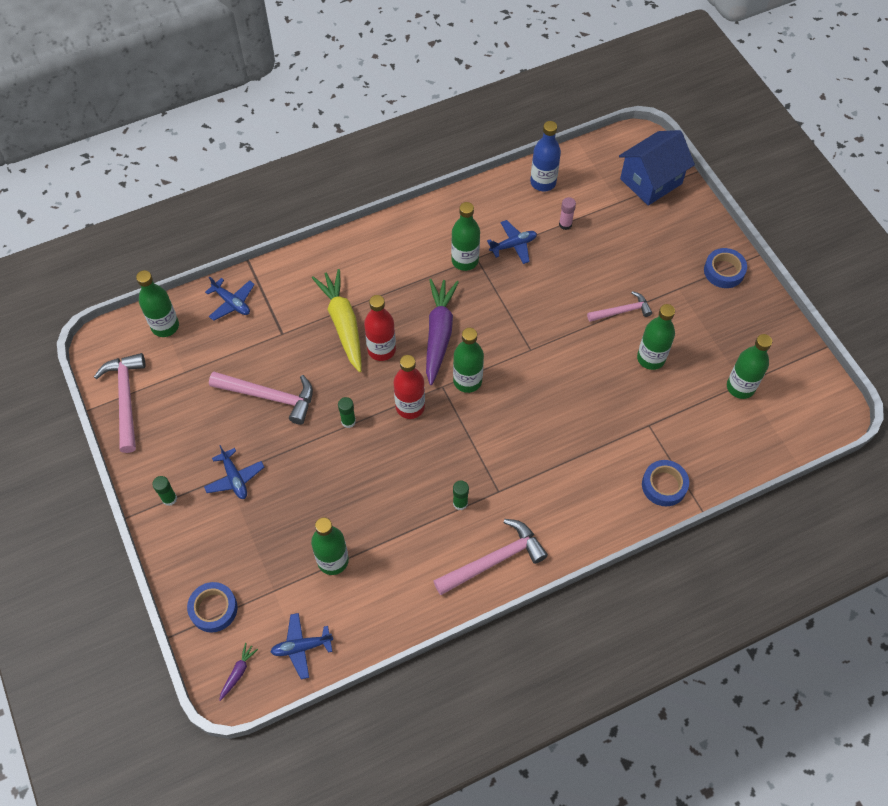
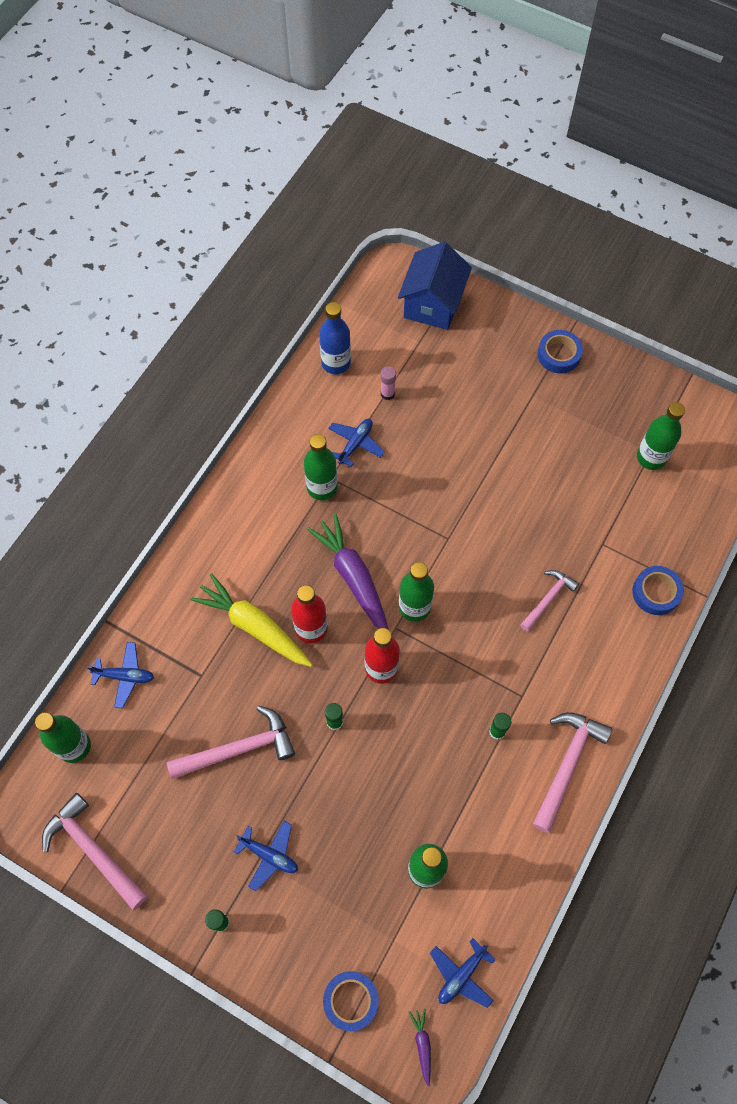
camera: 35 degrees left, 5 degrees up
pink hammer [587,291,652,322] -> pink hammer moved to [520,570,579,632]
green bottle [637,304,675,370] -> none

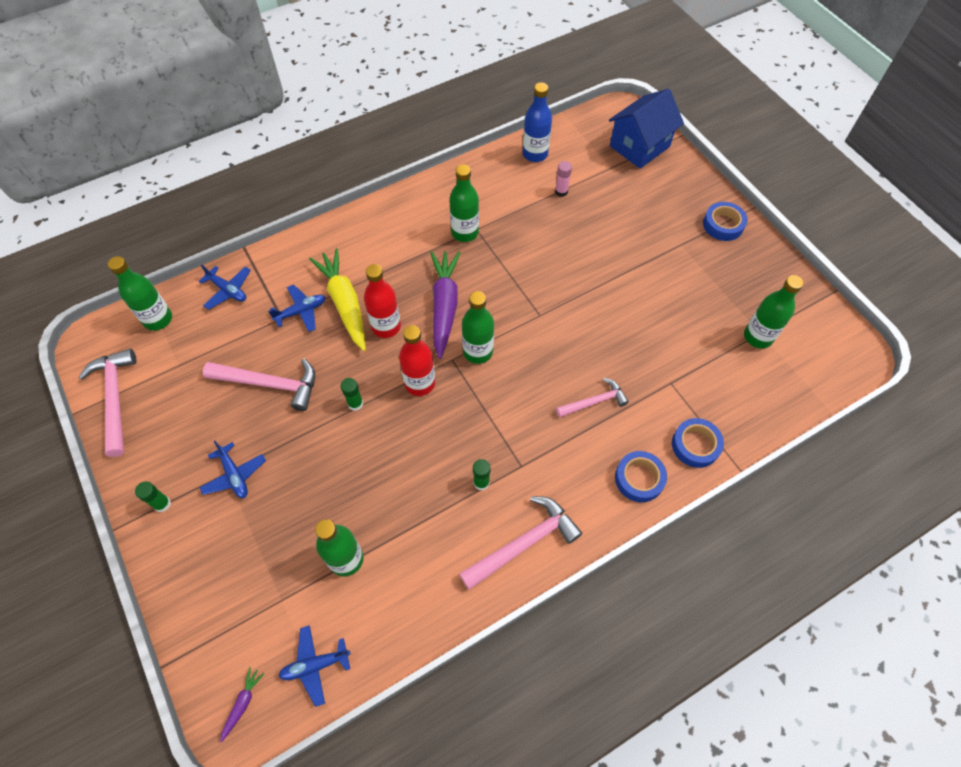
camera: 30 degrees right, 5 degrees down
blue tape [323,971,379,1031] -> blue tape moved to [615,451,667,502]
blue plane [328,419,385,467] -> blue plane moved to [268,285,325,332]

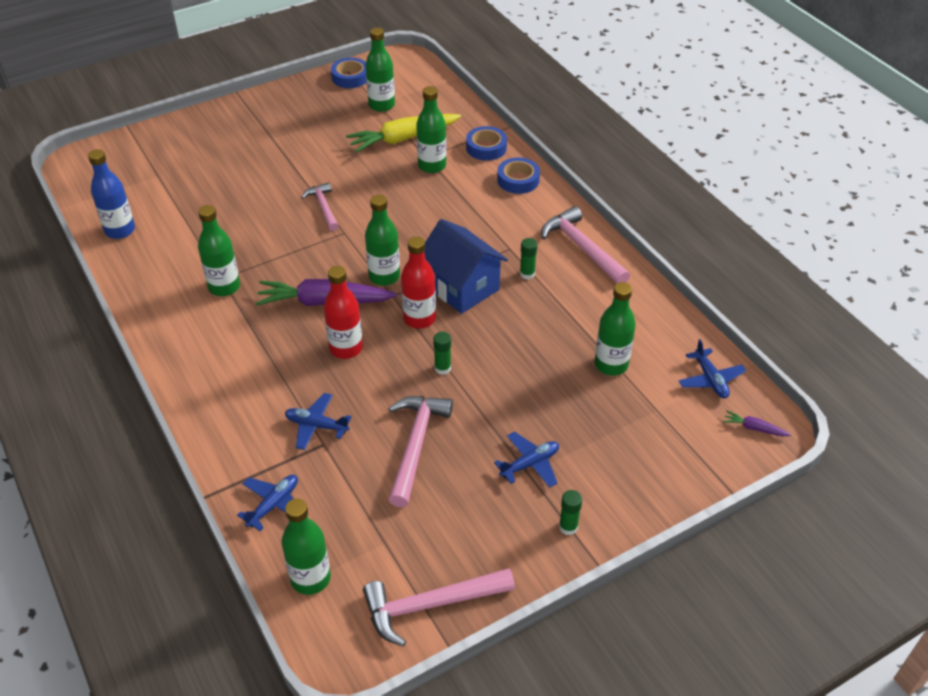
camera: 90 degrees left, 15 degrees down
blue plane [268,285,325,332] -> blue plane turned 45 degrees counterclockwise [285,393,352,450]
yellow carrot [309,248,366,351] -> yellow carrot moved to [346,114,461,153]
pink glue stick [555,161,572,197] -> none
pink hammer [556,378,629,418] -> pink hammer moved to [301,182,338,231]
blue house [609,89,684,169] -> blue house moved to [424,219,508,314]
blue tape [703,202,747,241] -> blue tape moved to [331,58,367,88]
none -> green bottle [416,86,446,173]

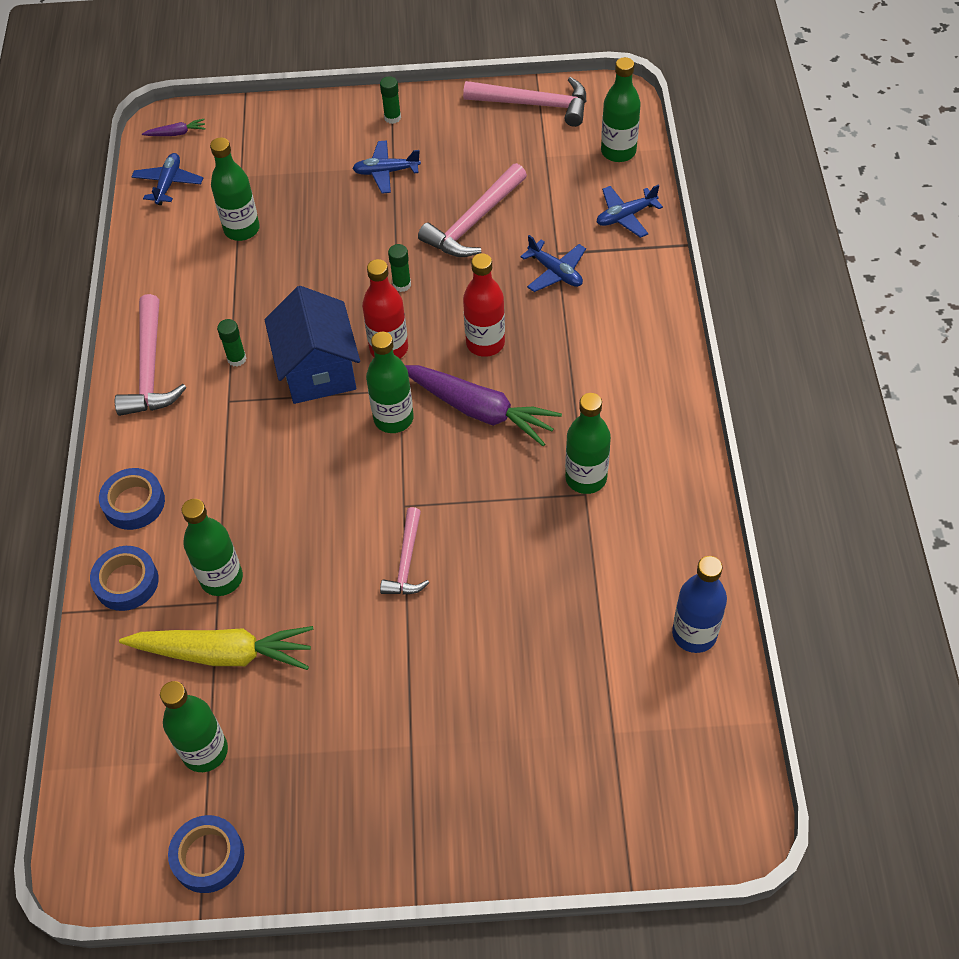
camera: 150 degrees left, 10 degrees up
purple carrot [723,410,791,436] -> purple carrot turned 60 degrees counterclockwise [142,119,206,136]

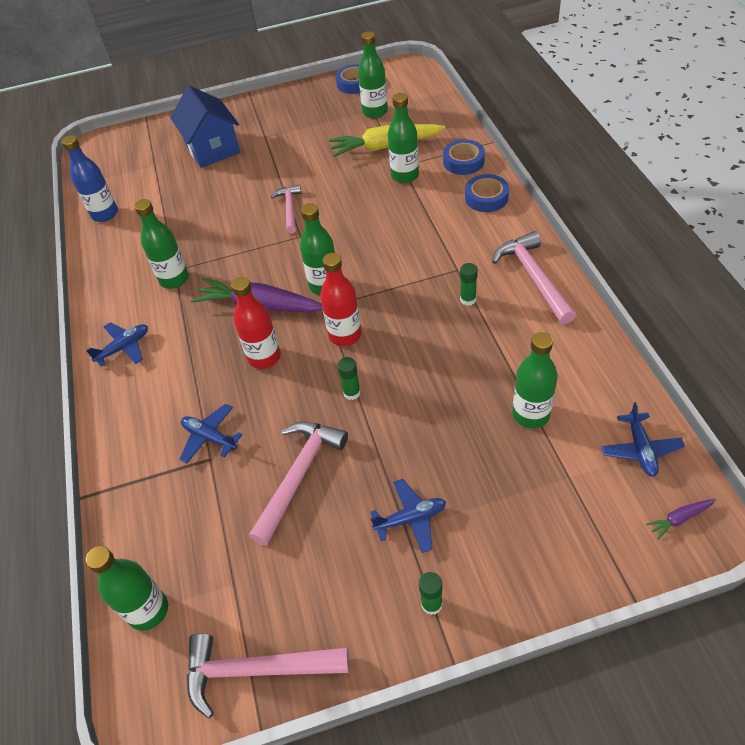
camera: 170 degrees right, 5 degrees down
blue house [265,286,360,404] -> blue house moved to [170,86,240,168]
blue plane [597,184,663,238] -> blue plane moved to [86,322,148,367]

